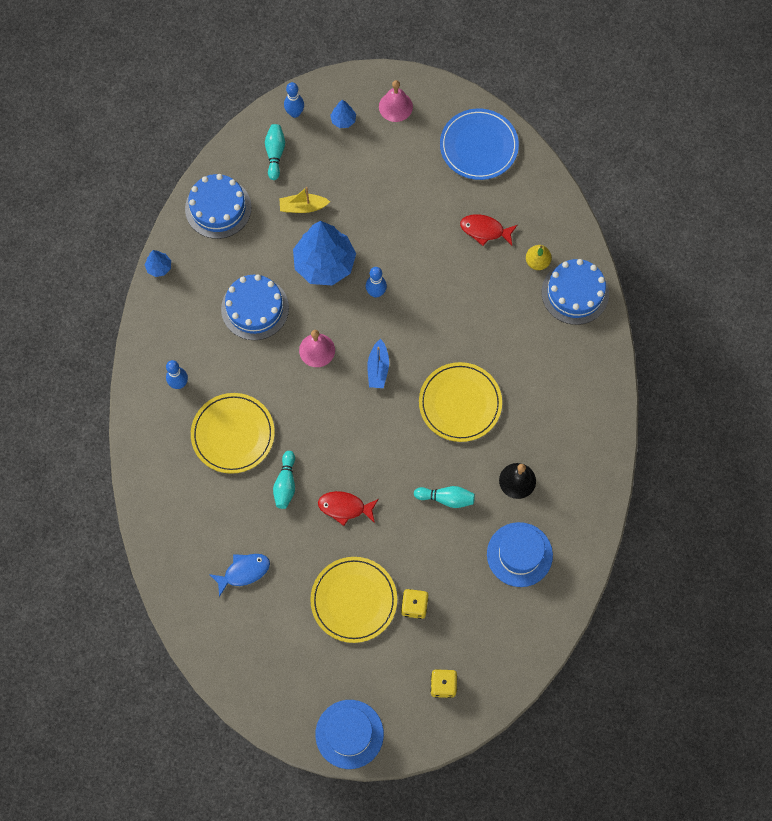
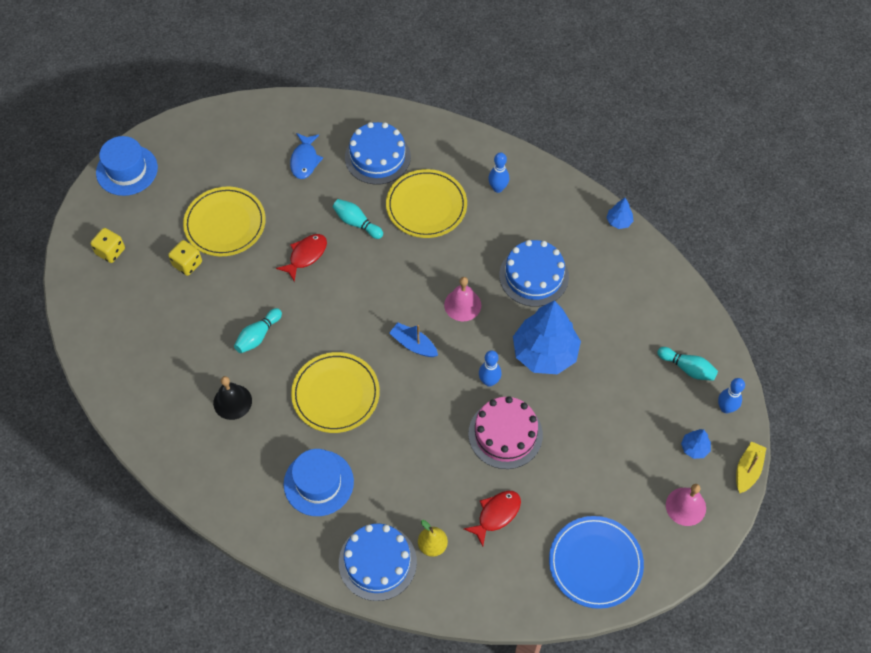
camera: 120 degrees right, 10 degrees down
blue cake [185,174,251,239] -> blue cake moved to [345,122,411,185]
yellow boat [279,187,330,213] -> yellow boat moved to [736,441,766,493]
blue hat [487,522,553,587] -> blue hat moved to [284,449,354,516]
none -> pink cake [468,396,543,469]

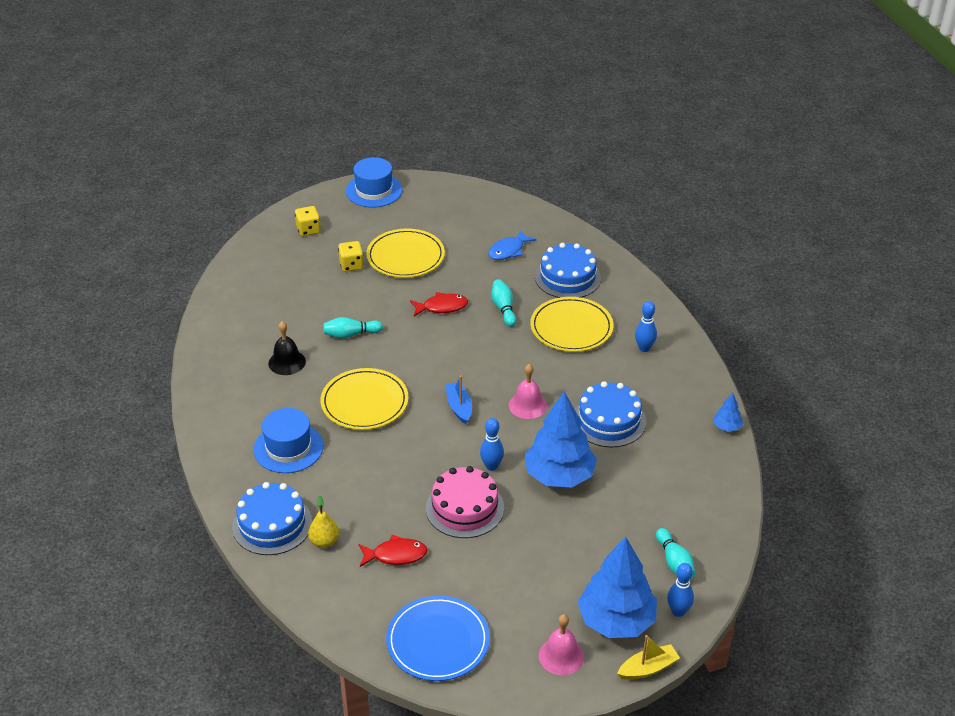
camera: 40 degrees right, 20 degrees down
blue tree [681,429,711,459] -> blue tree [577,536,657,638], size x2.35

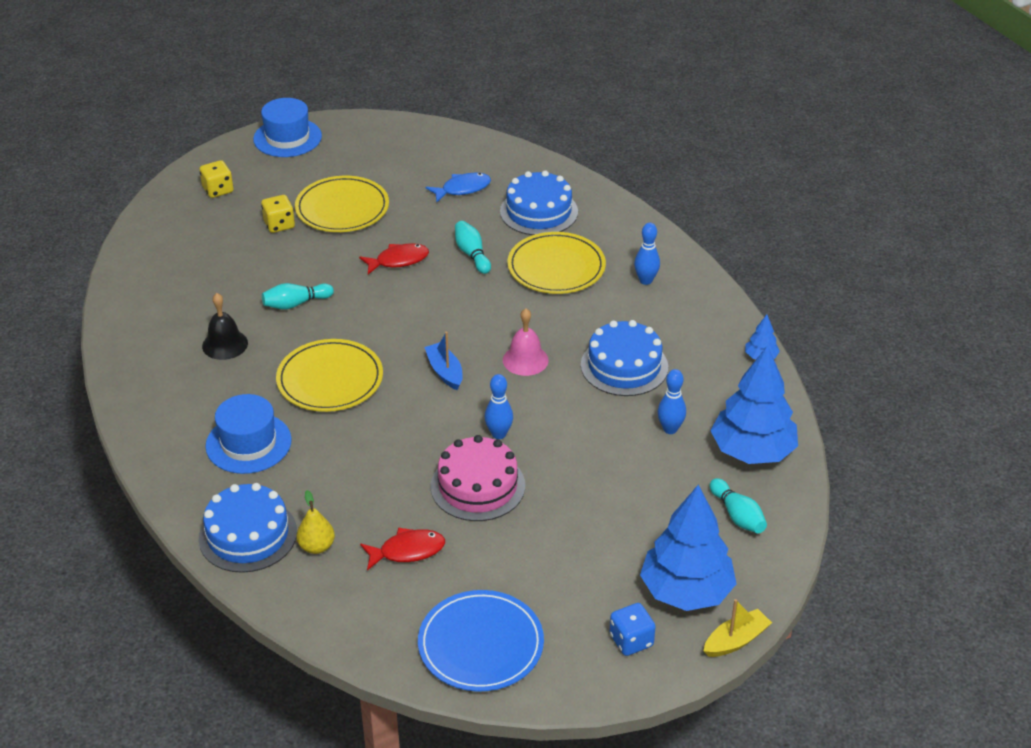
camera: 10 degrees left, 0 degrees up
blue fish [488,230,537,260] -> blue fish turned 150 degrees counterclockwise [426,173,491,203]
blue tree [524,391,597,487] -> blue tree moved to [711,345,798,464]
pink bell [539,614,584,675] -> blue dice [609,603,656,656]
blue bowling pin [667,563,694,617] -> blue bowling pin moved to [658,369,686,434]

